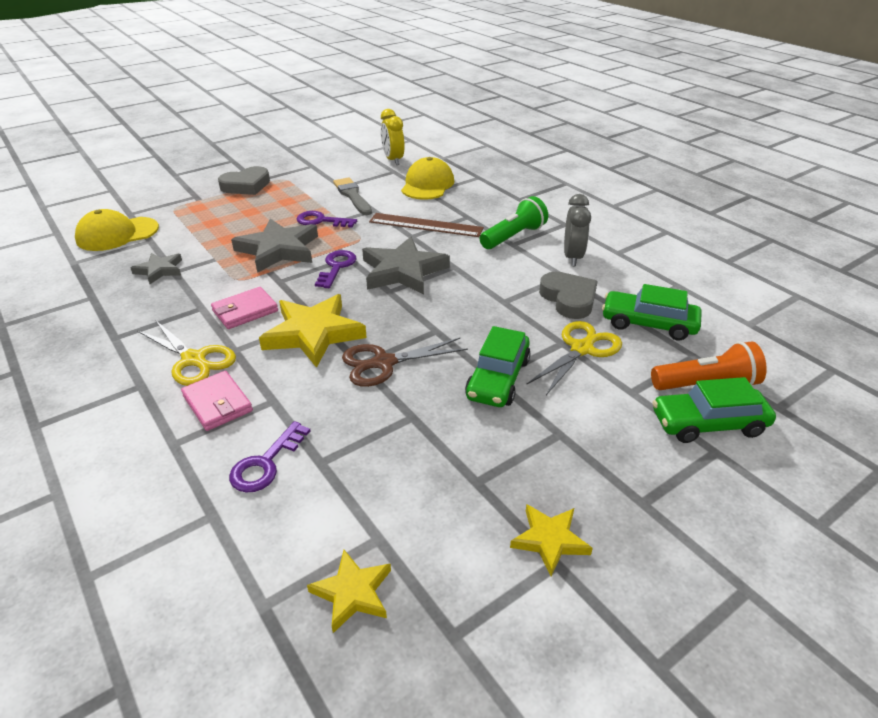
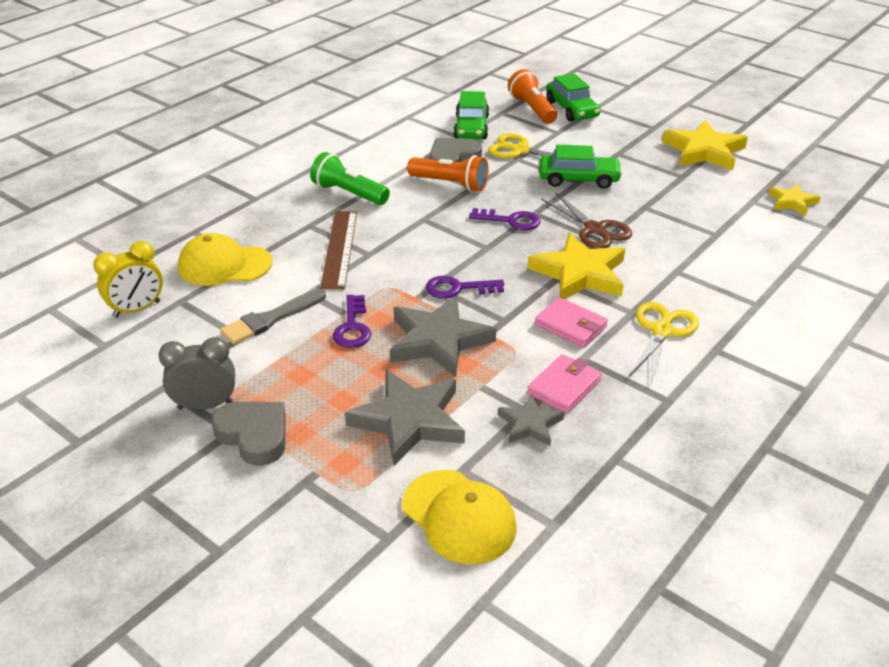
camera: 105 degrees left, 0 degrees up
pink wallet [181,371,253,431] -> pink wallet moved to [527,354,602,413]
purple key [229,421,310,493] -> purple key moved to [469,208,541,230]
grey star [362,237,450,295] -> grey star moved to [345,369,465,466]
yellow star [510,504,593,576] -> yellow star [662,120,748,171], size x1.82
grey clock [564,194,591,266] -> grey clock moved to [158,337,235,410]
none -> orange flashlight [407,155,488,192]

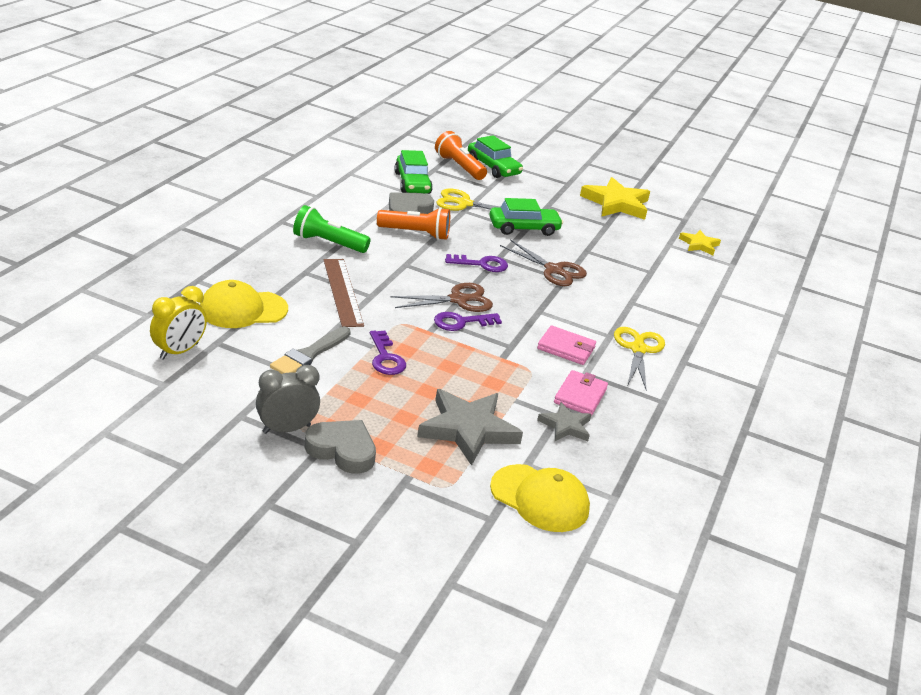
camera: 20 degrees left, 5 degrees down
grey star [390,295,496,377] -> none
yellow star [528,233,625,299] -> none
none -> brown scissors [390,283,493,312]

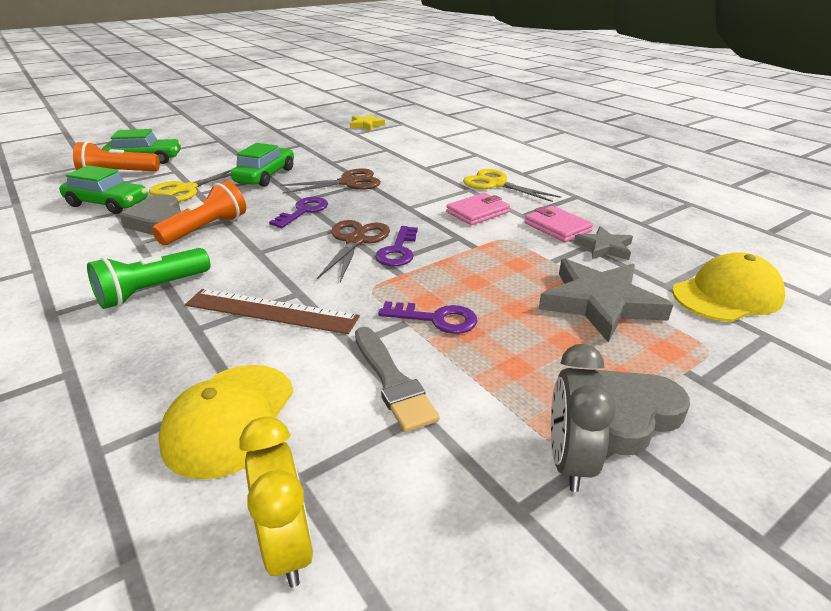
camera: 55 degrees left, 0 degrees up
yellow star [580,177,650,220] -> none

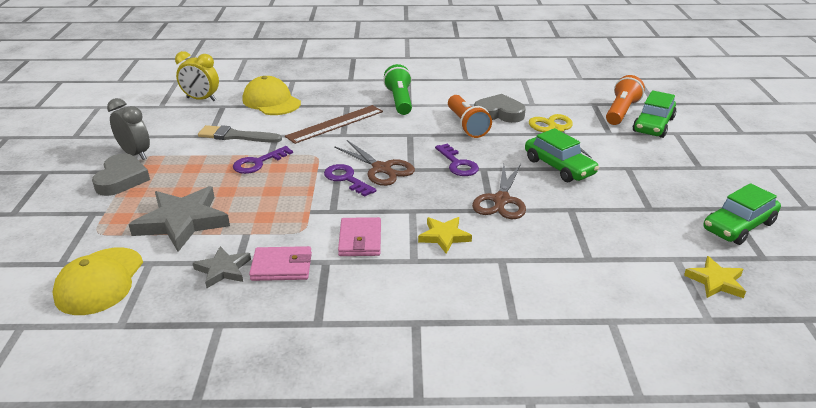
camera: 125 degrees right, 0 degrees up
green car [59,165,148,214] -> green car moved to [703,183,781,245]
yellow scissors [463,169,561,202] -> none
none -> yellow star [418,217,472,254]

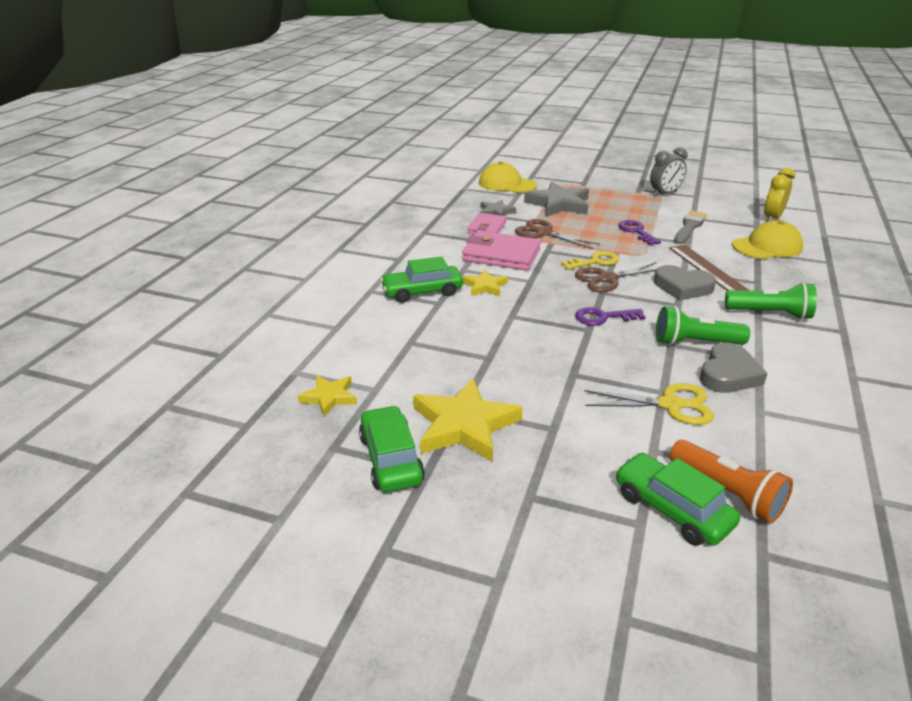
camera: 110 degrees right, 0 degrees up
grey heart [92,153,150,196] -> grey heart moved to [654,265,716,301]
purple key [324,164,377,197] -> yellow key [561,251,619,270]
pink wallet [338,217,381,256] -> pink wallet [462,231,541,271], size x1.59
orange flashlight [448,95,492,138] -> green flashlight [656,306,750,345]
brown scissors [472,164,526,219] -> brown scissors moved to [515,219,600,249]
green car [525,128,599,182] -> green car moved to [380,256,463,303]
none -> yellow star [413,378,523,462]

